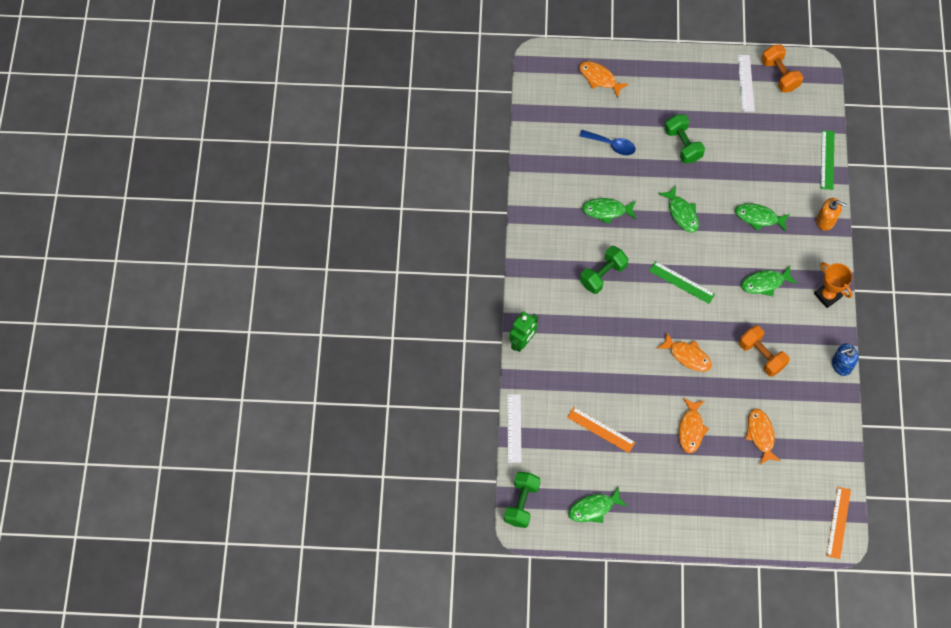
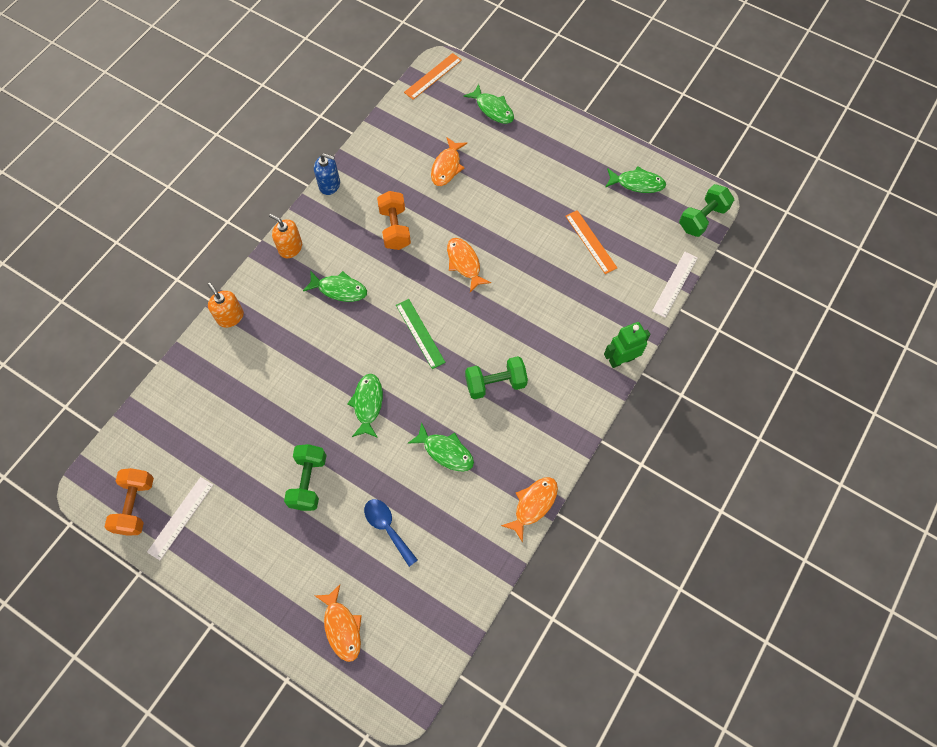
camera: 150 degrees left, 0 degrees up
orange fish [679,398,709,453] -> orange fish moved to [501,477,558,543]
green fish [735,203,790,232] -> green fish moved to [464,84,514,124]
orange trophy [814,262,853,308] -> orange soap dispenser [269,214,302,258]
green ruler [821,130,835,190] -> none

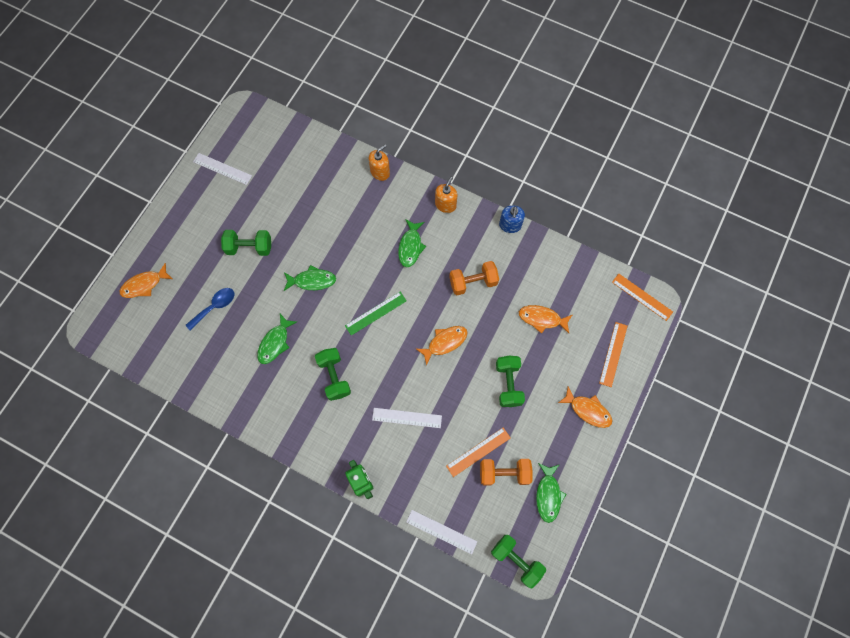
camera: 85 degrees right, 5 degrees up
orange dumbbell [104,468,154,536] -> orange dumbbell moved to [480,459,533,485]
green fish [464,84,514,124] -> orange ruler [599,322,628,387]
orange fish [501,477,558,543] -> orange fish moved to [558,386,612,428]
none -> white ruler [372,408,442,428]
none -> green dumbbell [496,356,525,407]

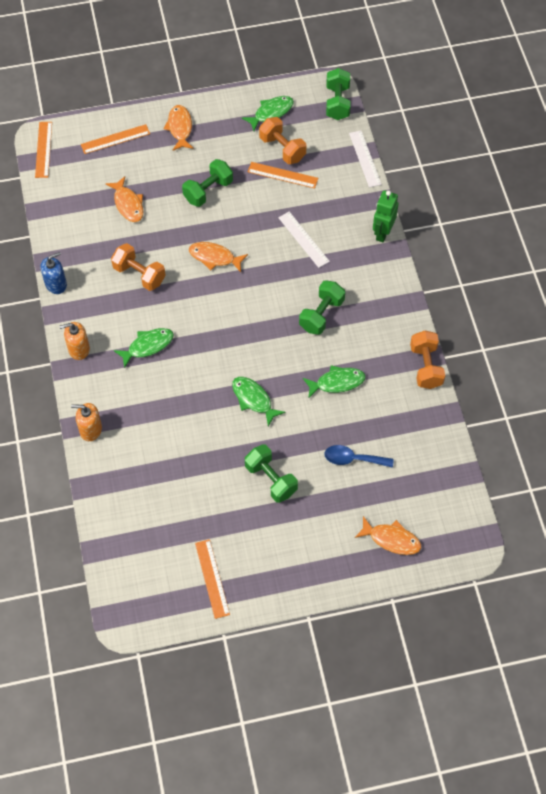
camera: 130 degrees left, 10 degrees down
white ruler [193,153,252,185] -> orange ruler [195,539,230,619]
green ruler [345,292,407,336] -> none
none -> orange dumbbell [410,331,445,389]

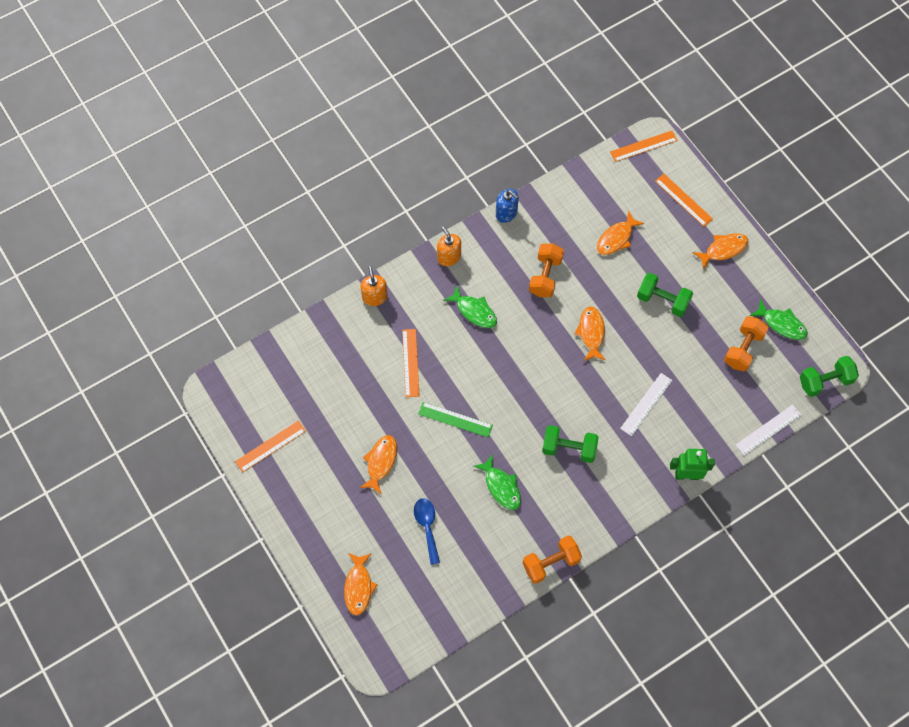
camera: 70 degrees right, 5 degrees up
green fish [232,377,286,426] -> green ruler [418,402,493,437]
green dumbbell [245,444,298,503] -> orange fish [360,435,397,495]
orange ruler [248,162,318,189] -> orange ruler moved to [402,329,419,397]

